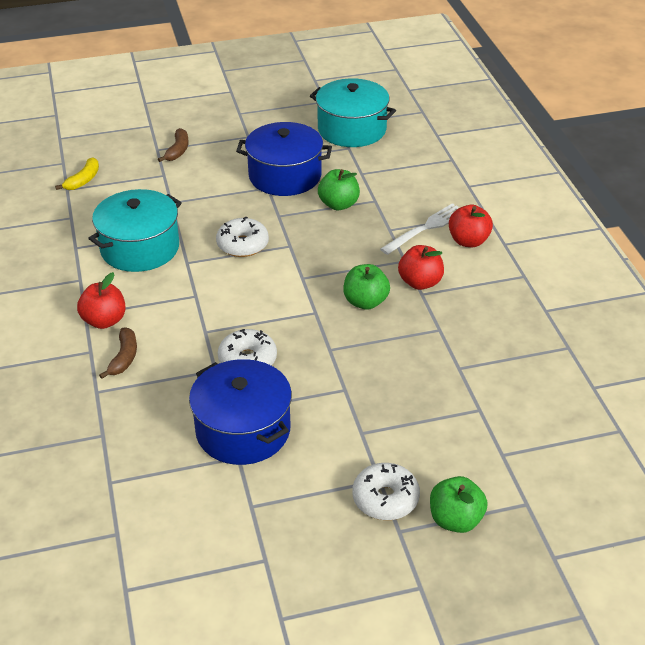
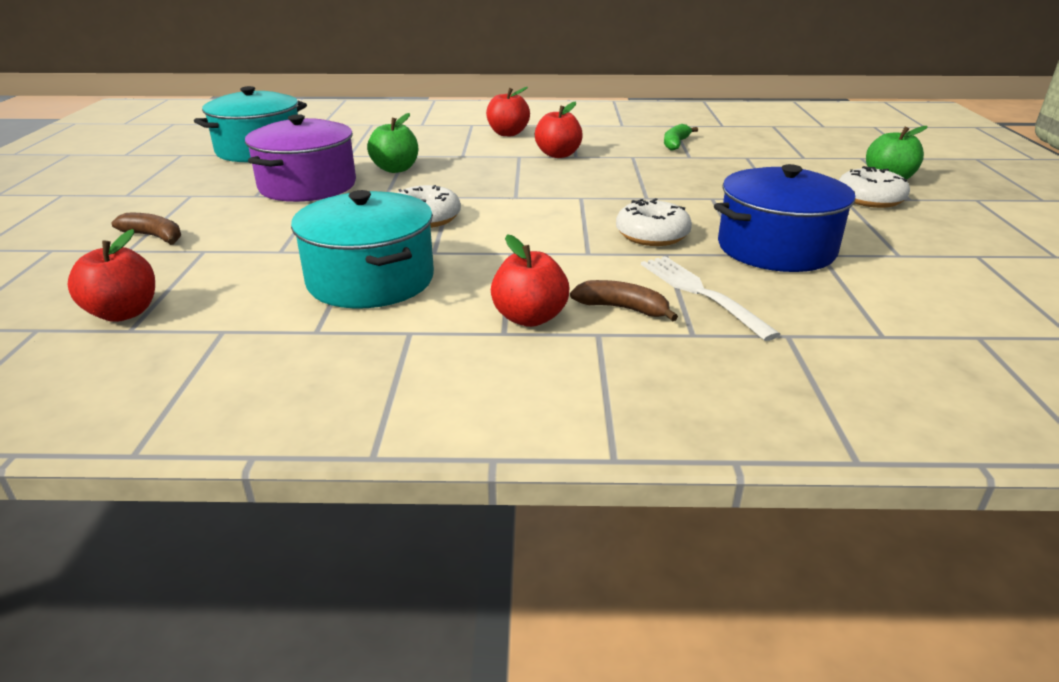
camera: 75 degrees left, 10 degrees down
yellow banana [55,157,99,190] -> red apple [68,229,155,322]
blue pot [236,122,332,196] -> purple pot [245,114,356,202]
green apple [343,264,390,310] -> none
white fork [380,203,458,255] -> white fork moved to [641,256,781,341]
none -> green banana [664,124,698,150]

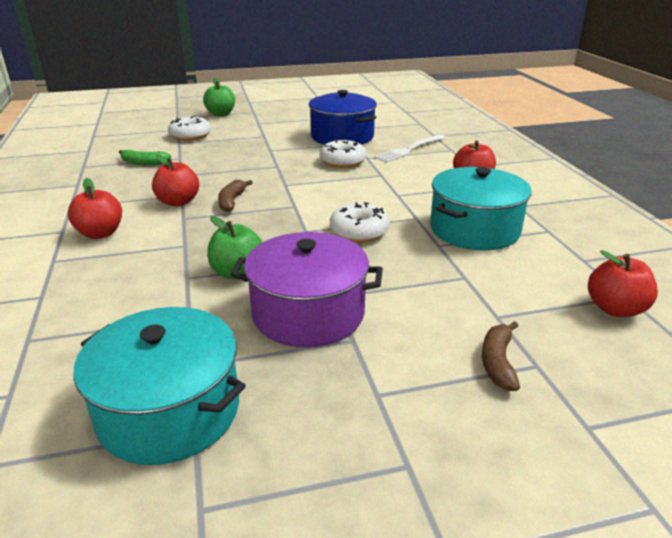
camera: 105 degrees left, 0 degrees up
brown banana [570,280,678,321] -> brown banana moved to [218,180,253,212]
white donut [839,166,910,208] -> white donut moved to [168,116,211,141]

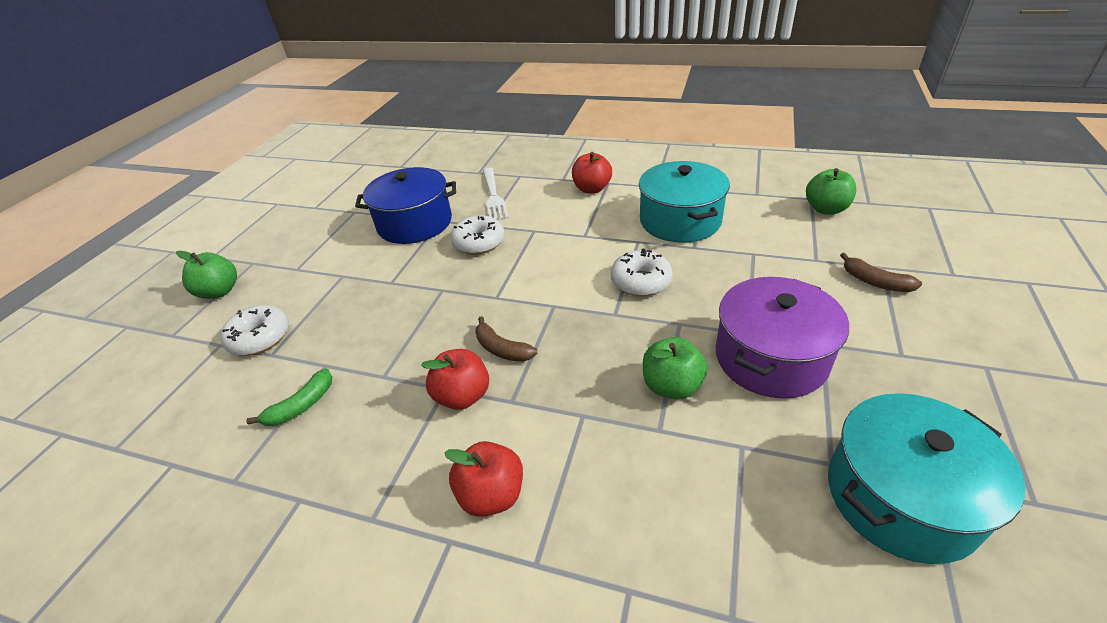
camera: 55 degrees left, 10 degrees up
red apple [588,250,658,317] -> green apple [806,168,856,214]

